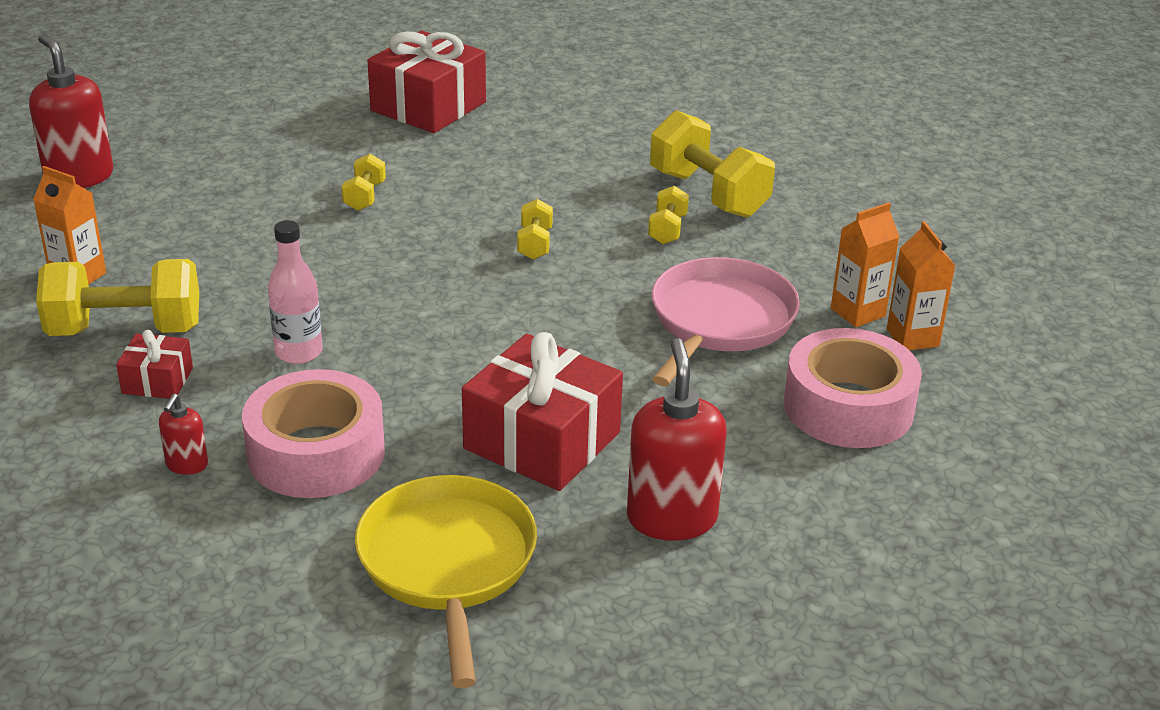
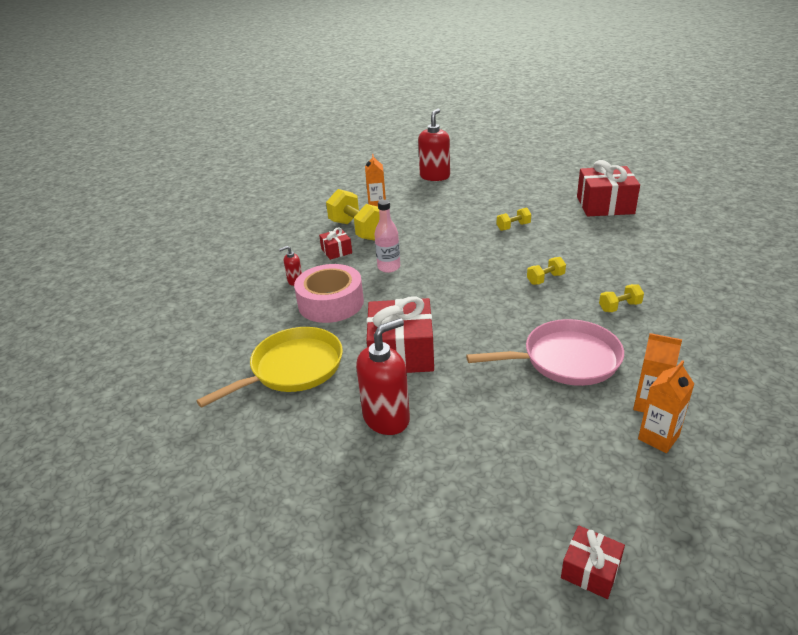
camera: 60 degrees right, 0 degrees up
yellow dumbbell [650,110,775,218] -> none
pink tape [784,328,922,448] -> none
none -> red gift [561,526,625,599]

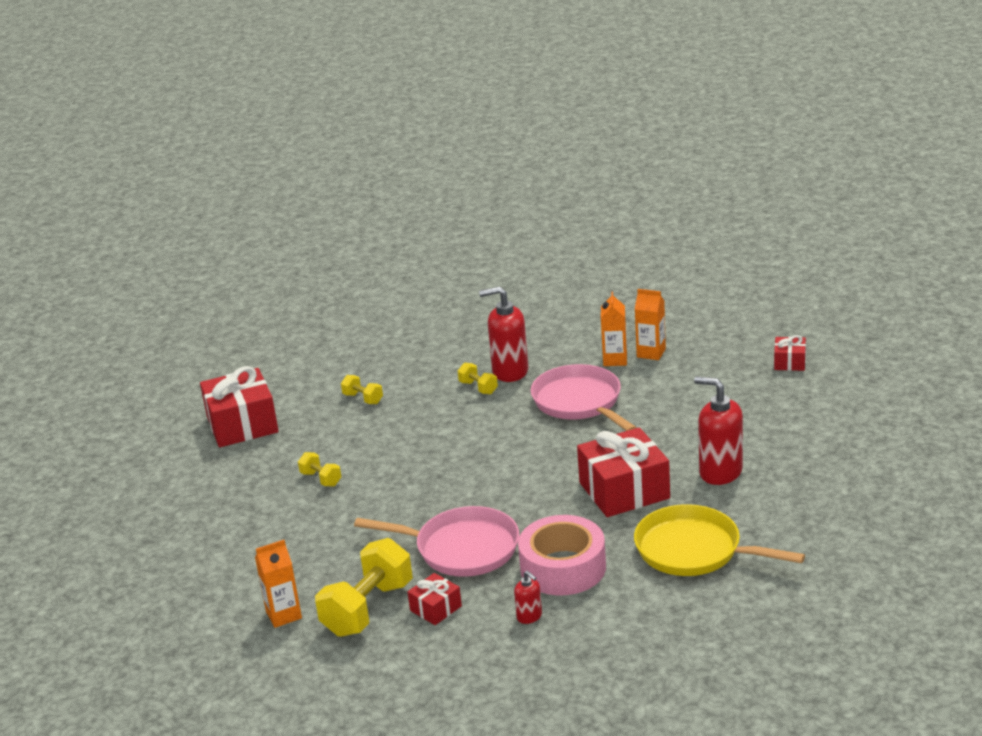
camera: 110 degrees left, 5 degrees down
pink bottle [374,200,400,273] -> pink pan [354,506,519,577]
red soap dispenser [418,109,450,181] -> red soap dispenser moved to [479,286,528,382]
yellow dumbbell [527,257,566,285] -> yellow dumbbell moved to [341,375,383,404]

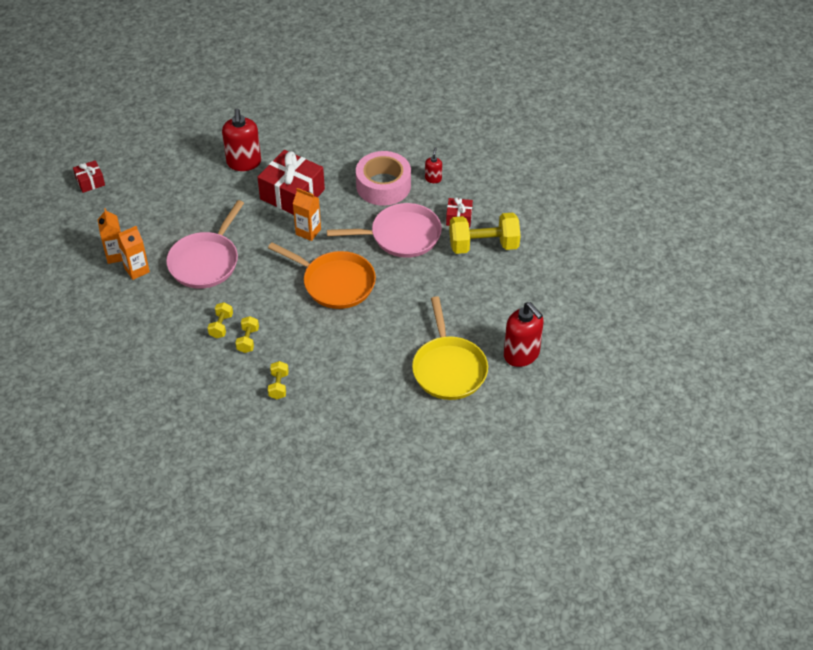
camera: 130 degrees left, 20 degrees up
red gift [200,366,279,447] -> none
orange carton [255,540,302,628] -> orange carton moved to [293,188,321,241]
yellow dumbbell [298,452,341,486] -> yellow dumbbell moved to [236,316,259,353]
pink pan [354,506,519,577] -> pink pan turned 105 degrees clockwise [327,203,442,258]
red soap dispenser [479,286,528,382] -> red soap dispenser moved to [504,302,544,367]
yellow pan [634,504,805,576] -> yellow pan moved to [412,296,488,400]
none -> orange pan [268,243,376,309]

